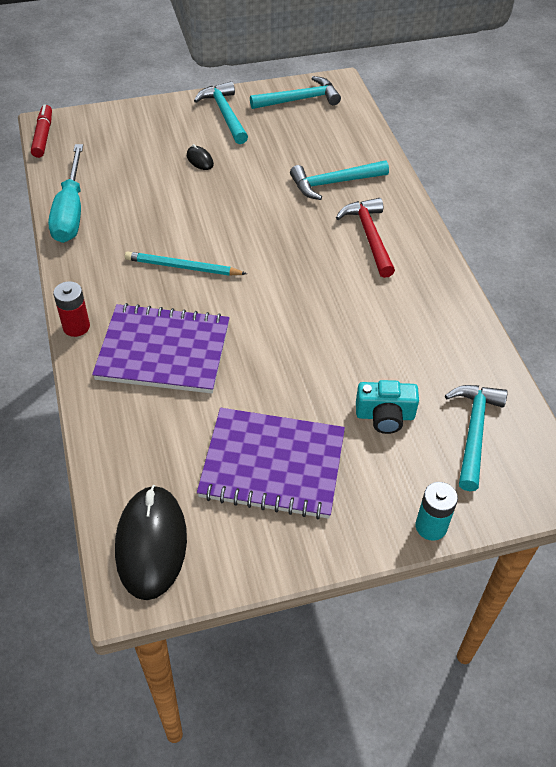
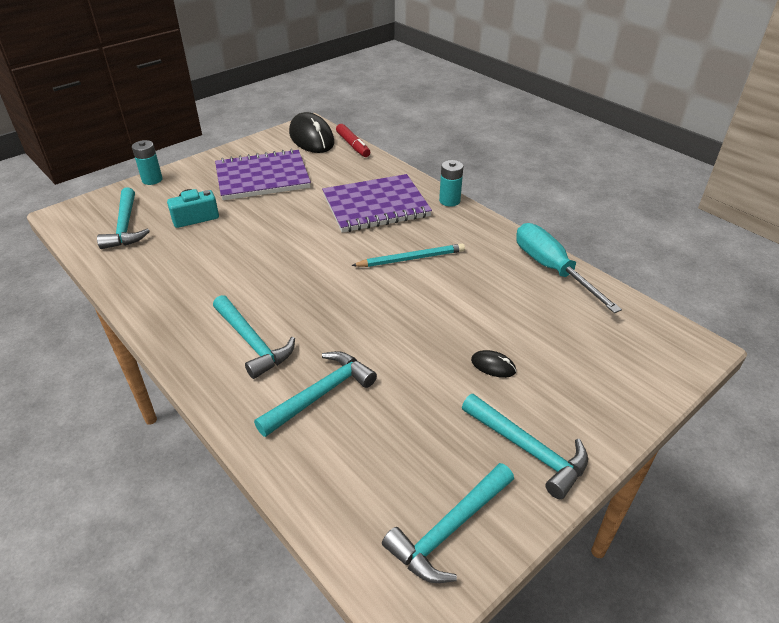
camera: 155 degrees right, 10 degrees down
red marker [31,105,52,158] -> red marker moved to [336,124,370,157]
red battery [53,281,90,337] -> turquoise battery [439,160,463,207]
red hammer [336,198,395,278] -> turquoise hammer [213,295,295,379]

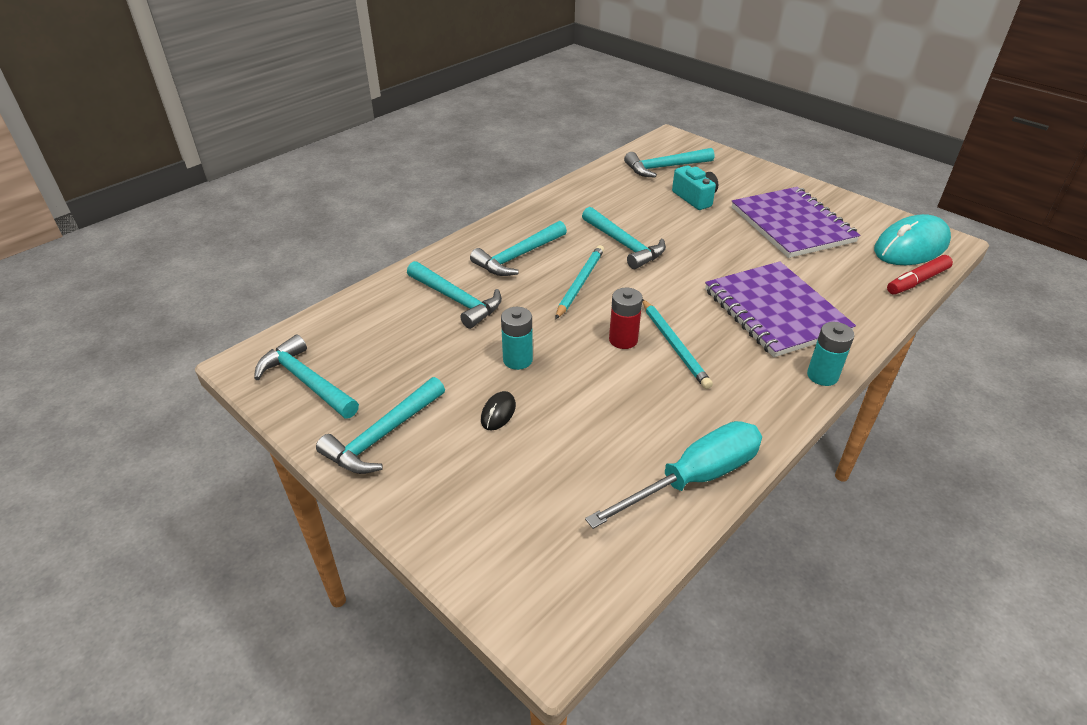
camera: 85 degrees right, 0 degrees up
turquoise battery [132,140,163,185] -> turquoise battery moved to [501,307,533,370]
black mouse [289,112,334,153] -> turquoise mouse [874,214,951,265]
none -> turquoise pencil [555,245,604,319]
none -> turquoise hammer [582,207,666,269]
none -> red battery [609,288,643,349]

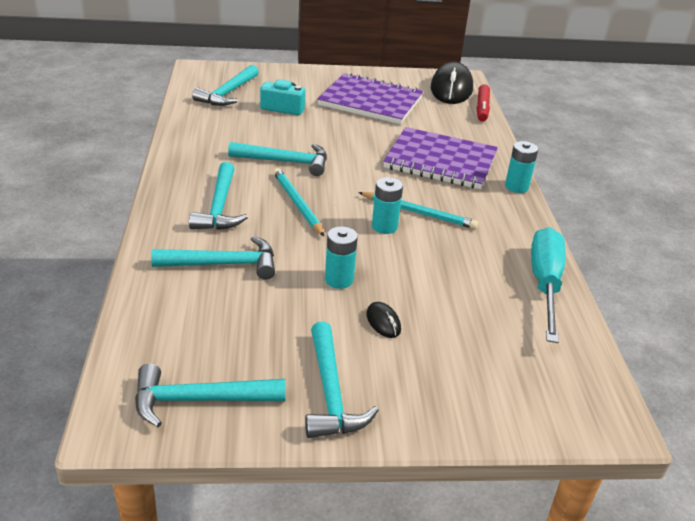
camera: 50 degrees left, 5 degrees down
red battery [609,288,643,349] -> turquoise battery [372,177,403,234]
turquoise mouse [874,214,951,265] -> black mouse [431,61,473,104]

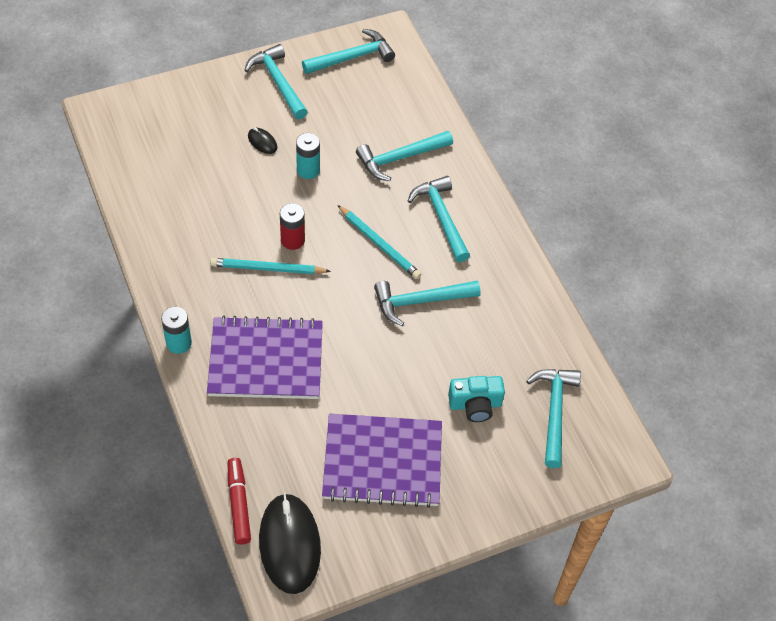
camera: 160 degrees right, 20 degrees up
turquoise battery [372,177,403,234] -> red battery [280,203,305,250]
turquoise screwdriver [531,227,566,343] -> none

